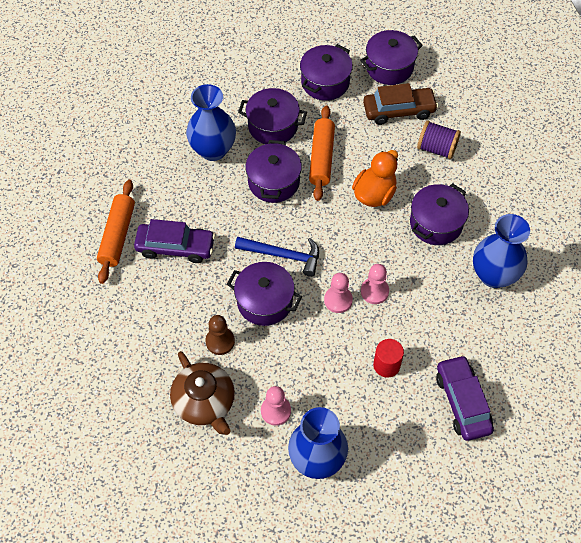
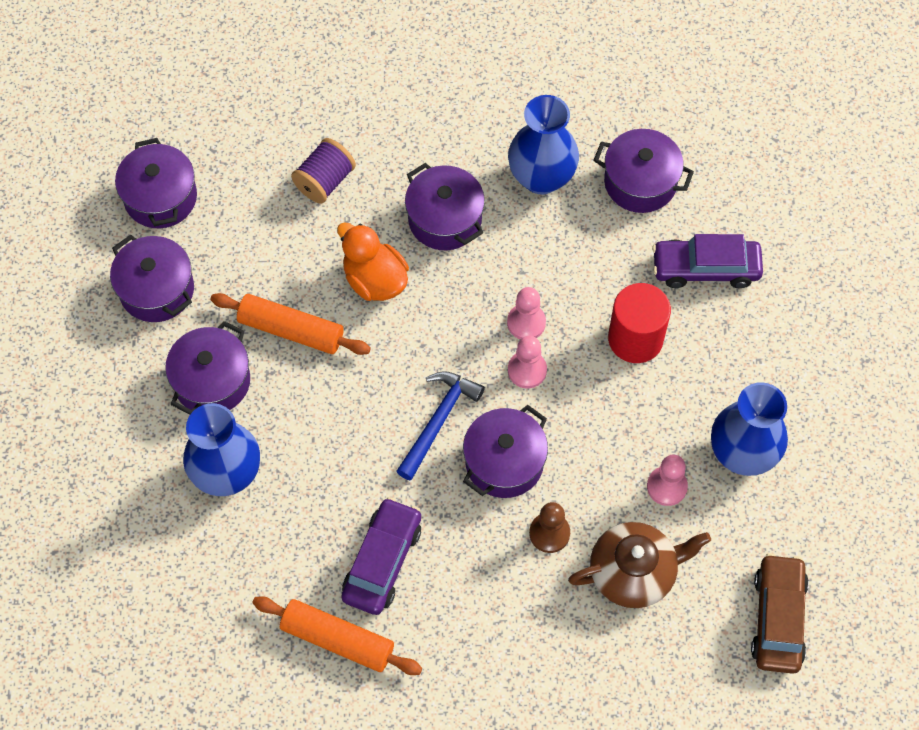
camera: 75 degrees left, 5 degrees up
purple pot [245,140,302,203] -> purple pot moved to [593,129,694,213]
brown car [363,83,438,125] -> brown car moved to [751,553,809,674]
red cylinder [373,339,404,377] -> red cylinder [608,283,671,363], size x1.55

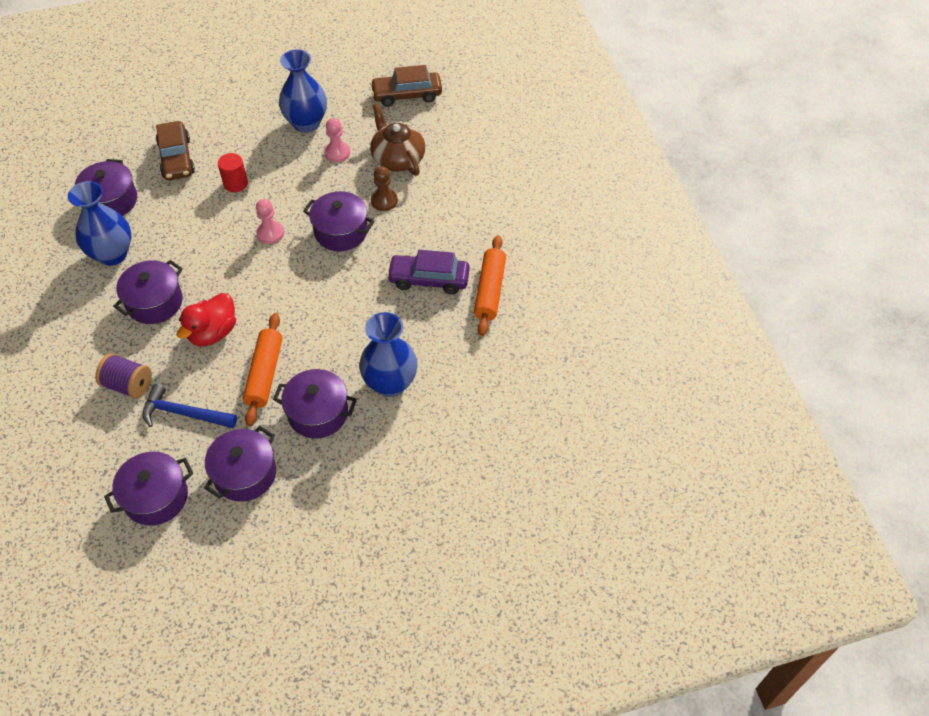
camera: 105 degrees left, 10 degrees down
orange duck [337,222,409,301] -> red duck [177,293,236,346]
blue hammer [396,371,485,481] -> blue hammer moved to [142,384,237,428]
pink pawn [507,287,546,340] -> none
red cylinder [608,283,671,363] -> red cylinder [218,153,248,192], size x0.64
purple car [652,234,763,288] -> brown car [156,121,195,180]

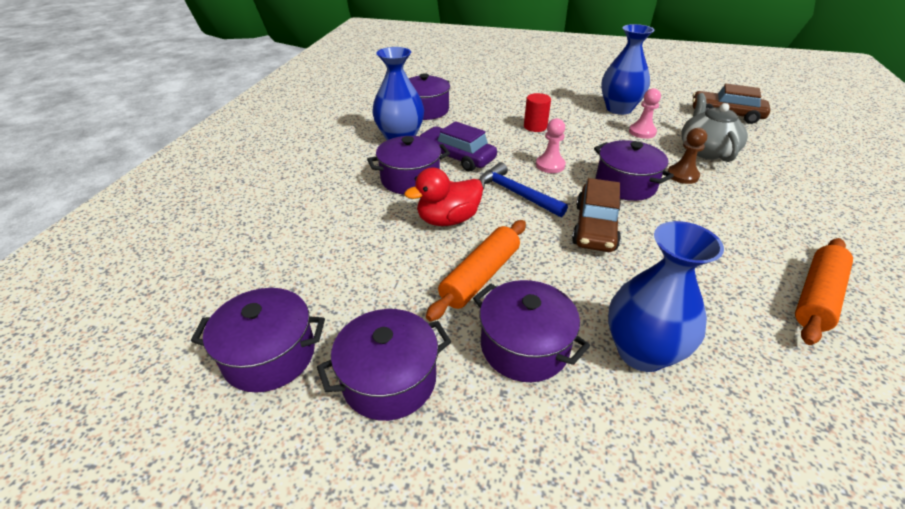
camera: 30 degrees right, 15 degrees down
purple spool [95,353,152,399] -> none
blue hammer [142,384,237,428] -> blue hammer moved to [479,162,568,217]
brown car [156,121,195,180] -> brown car moved to [572,178,621,252]
brown teapot [370,104,425,176] -> grey teapot [681,93,748,162]
purple car [387,250,470,295] -> purple car moved to [418,121,497,172]

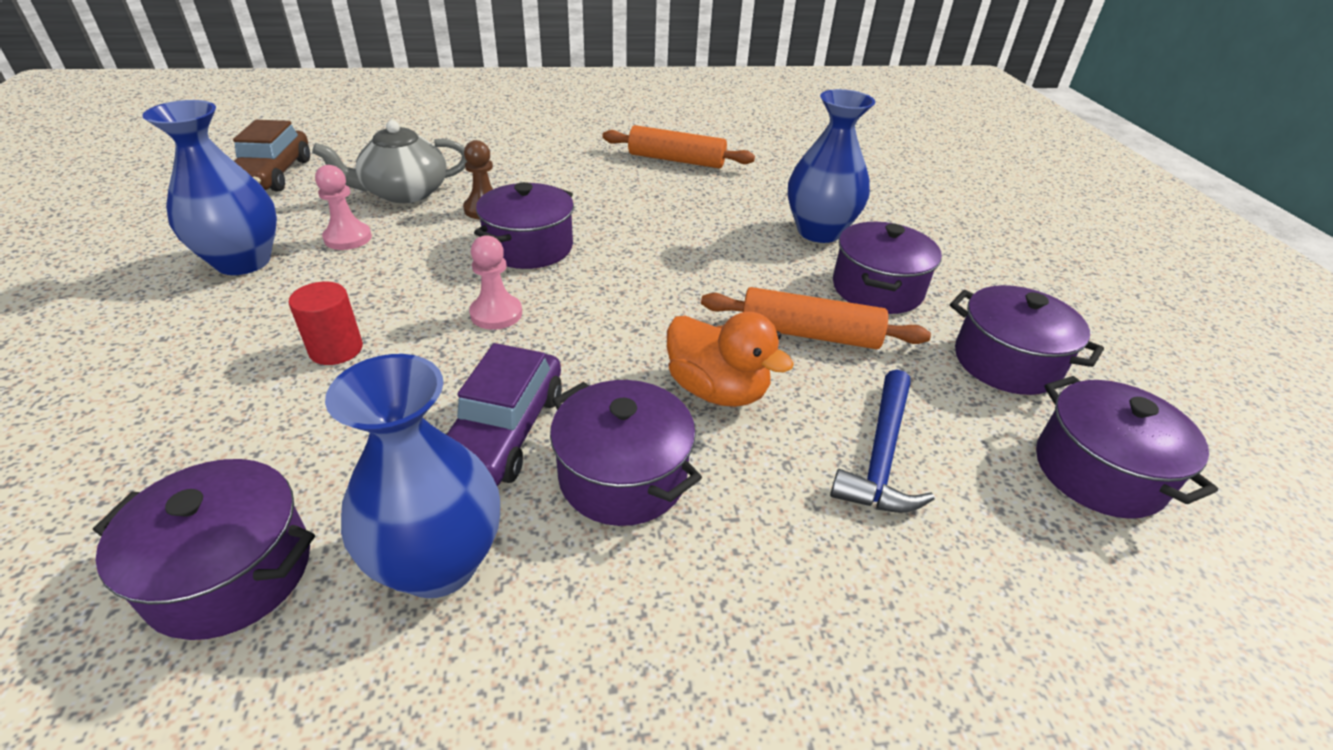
camera: 115 degrees left, 0 degrees up
red duck [404,168,483,226] -> orange duck [667,312,794,407]
blue hammer [479,162,568,217] -> blue hammer moved to [830,370,935,513]
brown car [572,178,621,252] -> none

